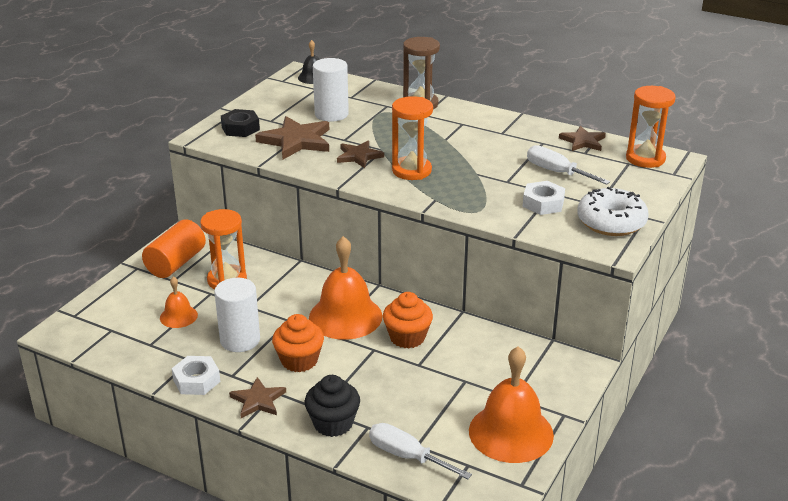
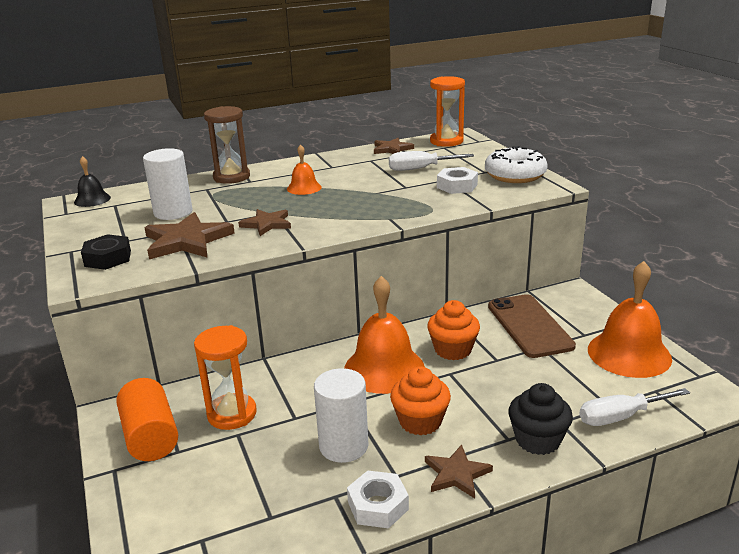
camera: 50 degrees left, 5 degrees down
orange bell [160,277,198,328] -> orange bell moved to [287,144,322,195]
orange hourglass [392,96,433,180] -> none
none -> brown phone [488,294,576,358]

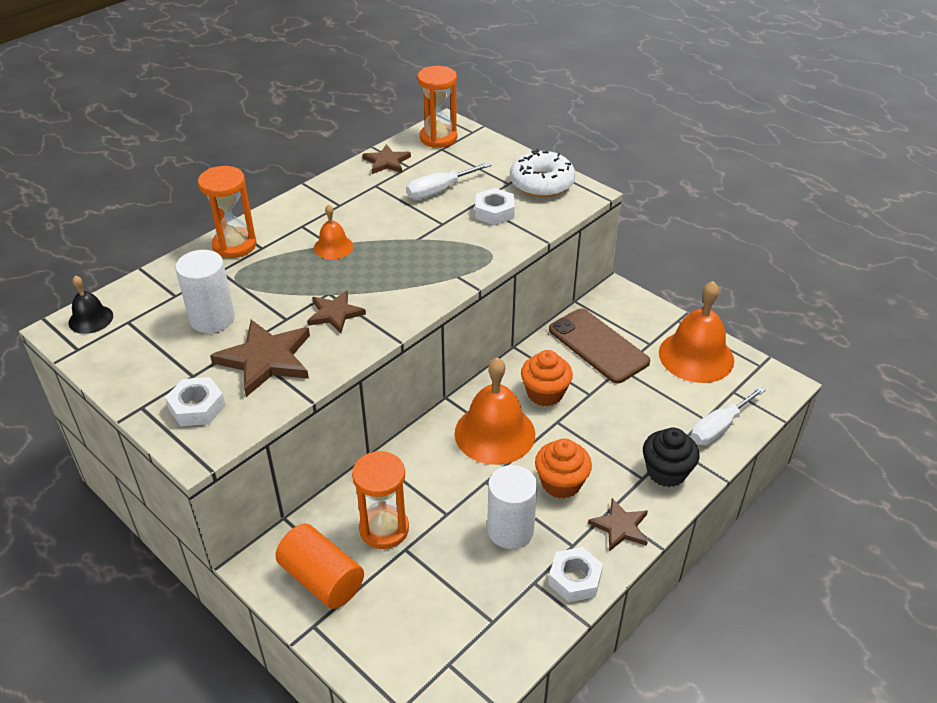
camera: 25 degrees left, 15 degrees up
black nut [81,234,131,270] -> white nut [165,377,225,426]
brown hourglass [204,106,250,184] -> orange hourglass [198,166,257,258]

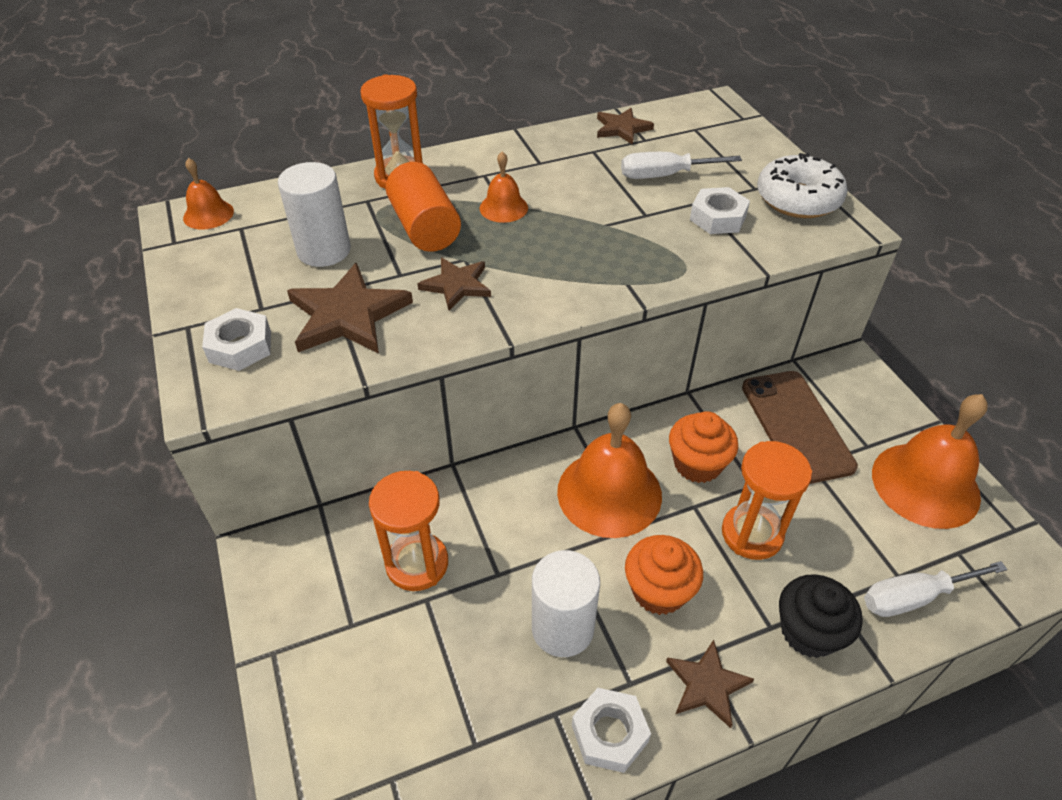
camera: 25 degrees right, 5 degrees up
black bell [69,275,113,334] -> orange bell [183,158,234,229]
orange cylinder [275,524,364,609] -> orange cylinder moved to [386,162,461,252]
orange hourglass [417,66,457,148] -> orange hourglass moved to [722,441,812,560]

